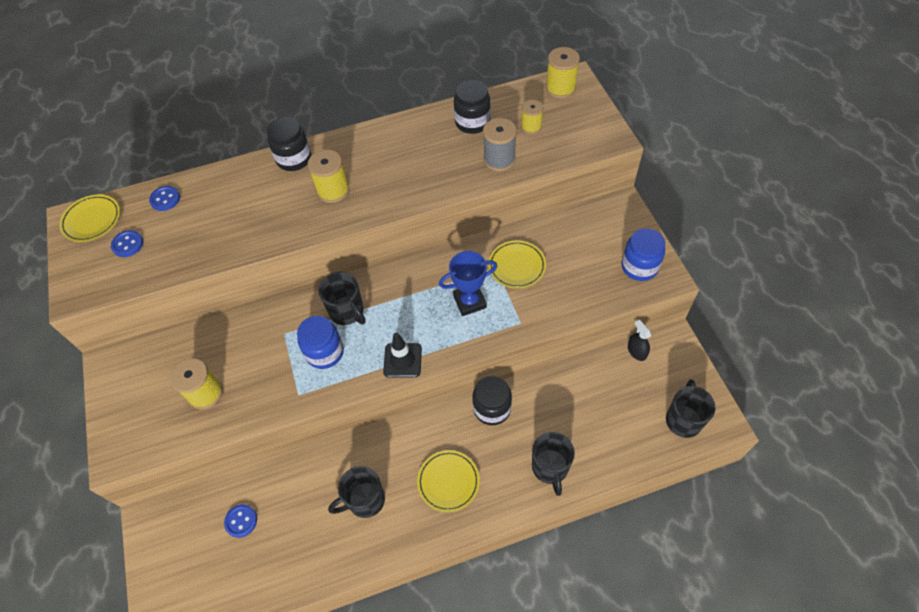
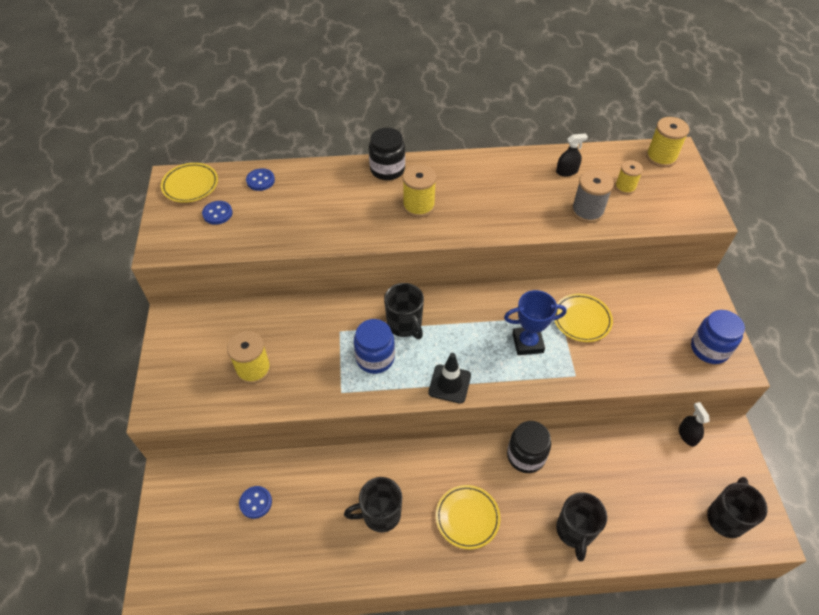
camera: 10 degrees right, 5 degrees down
black jar [454,80,491,134] -> black spray bottle [556,133,588,176]

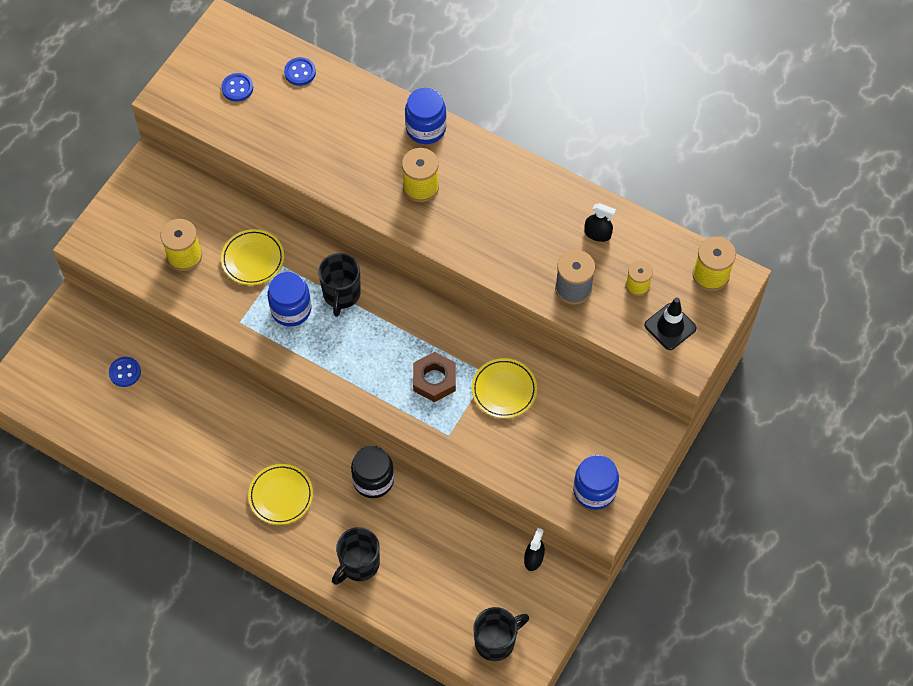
camera: 35 degrees right, 10 degrees up
yellow plate [161,163,218,203] -> yellow plate moved to [221,229,284,285]
black mug [344,477,402,532] -> none
black jar [369,128,405,180] -> blue jar [405,88,447,144]
black traffic cone [428,353,471,404] -> black traffic cone moved to [644,297,697,350]
blue trophy [504,290,567,355] -> brown nut [413,352,456,402]

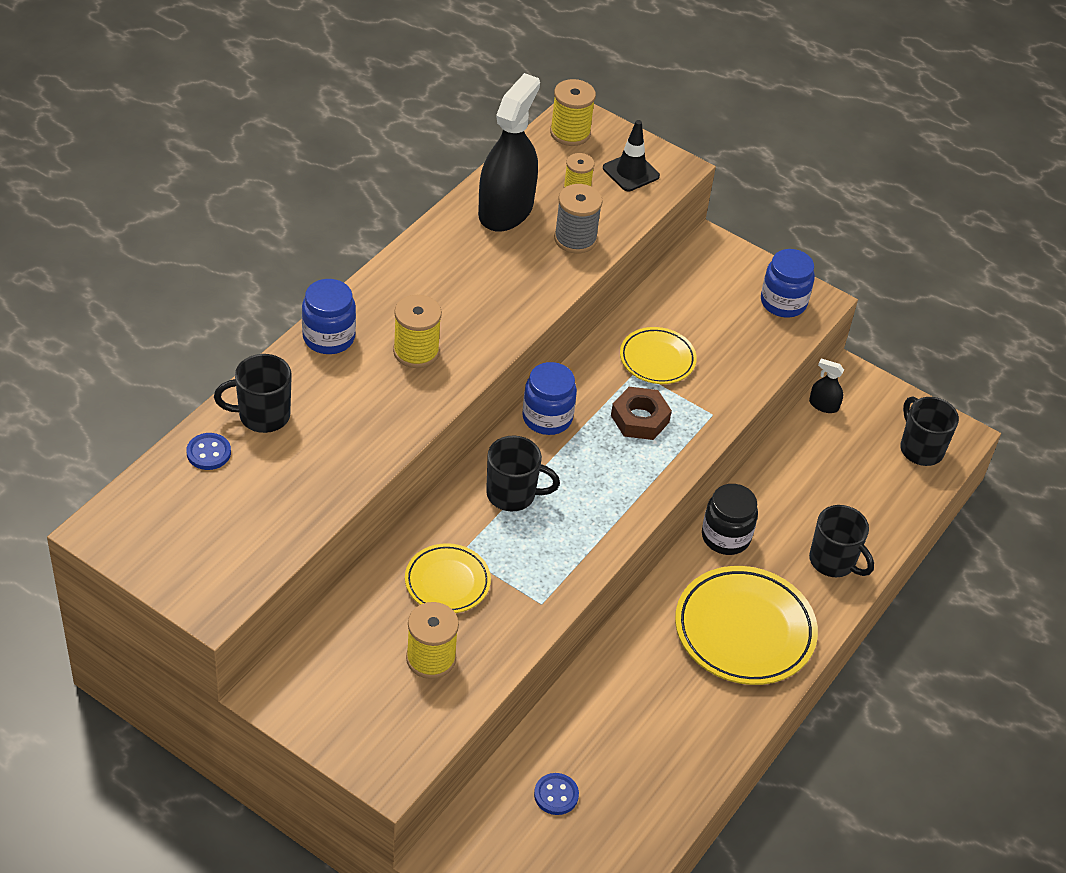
camera: 90 degrees left, 15 degrees down
blue button [221,73,253,102] -> none
yellow plate [248,464,313,525] -> yellow plate [675,566,818,685], size x1.74
blue jar [268,272,311,327] -> blue jar moved to [522,362,577,435]
black spray bottle [584,203,616,242] -> black spray bottle [478,73,540,232], size x2.37
none -> black mug [214,354,292,433]

